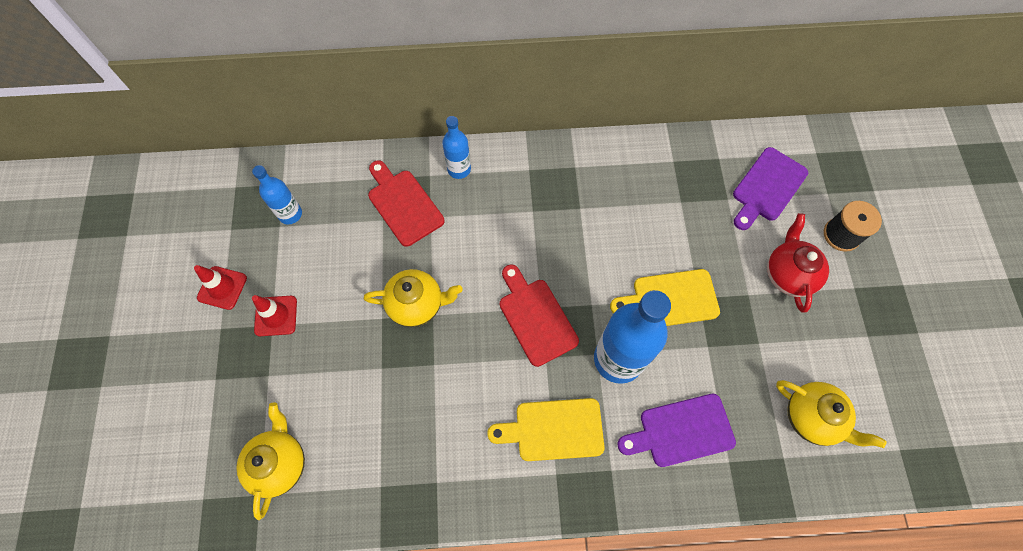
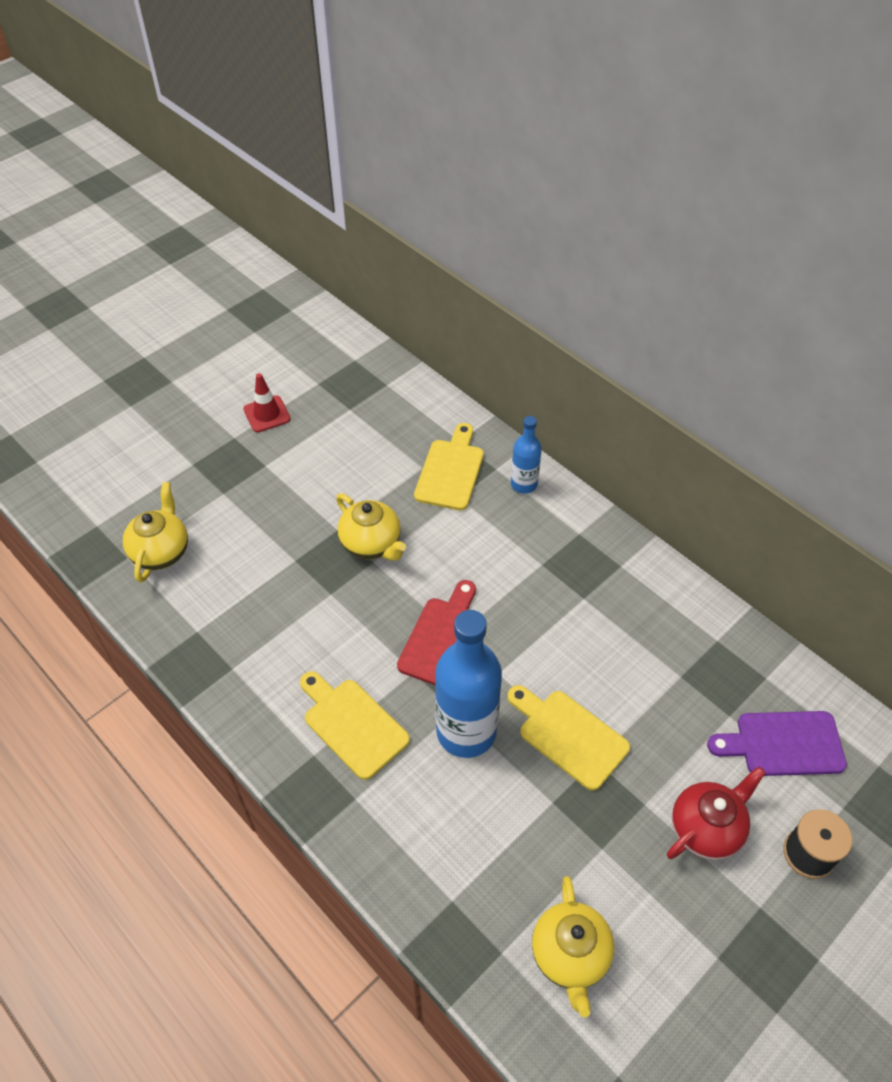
camera: 50 degrees right, 15 degrees down
yellow teapot [236,402,305,520] -> yellow teapot turned 45 degrees counterclockwise [123,482,188,583]
blue bottle [252,165,302,224] -> none
red traffic cone [252,295,297,336] -> none
red cutting board [368,160,444,247] -> yellow cutting board [414,423,484,510]
purple cutting board [617,394,736,467] -> none

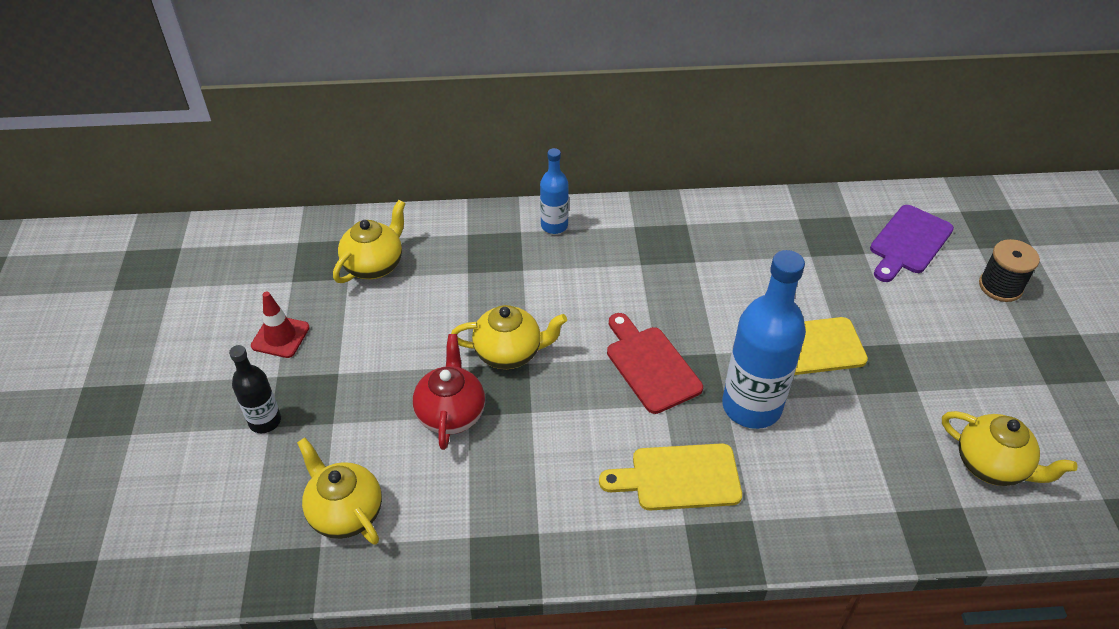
camera: 50 degrees left, 5 degrees down
yellow cutting board [414,423,484,510] -> none
red teapot [667,766,766,860] -> red teapot moved to [413,334,485,450]
none -> black bottle [229,345,281,433]
none -> yellow teapot [333,200,406,283]

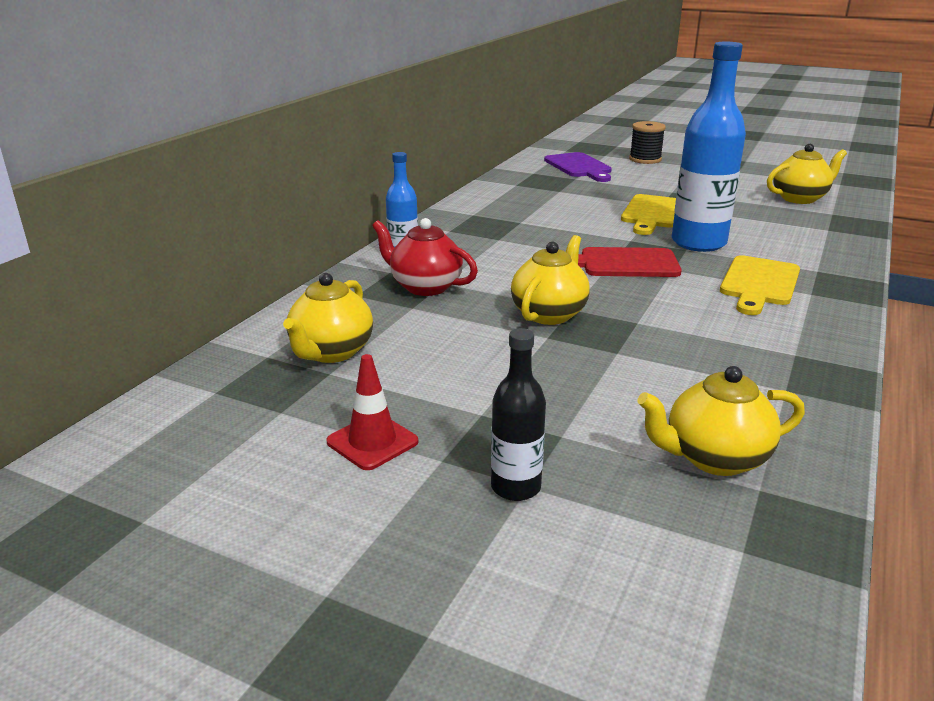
camera: 60 degrees left, 20 degrees down
yellow teapot [333,200,406,283] -> yellow teapot turned 135 degrees counterclockwise [283,273,373,363]
red teapot [413,334,485,450] -> red teapot moved to [372,218,478,296]

